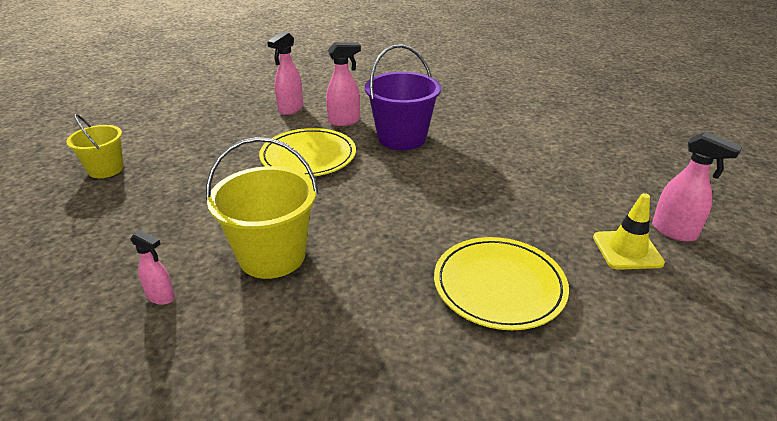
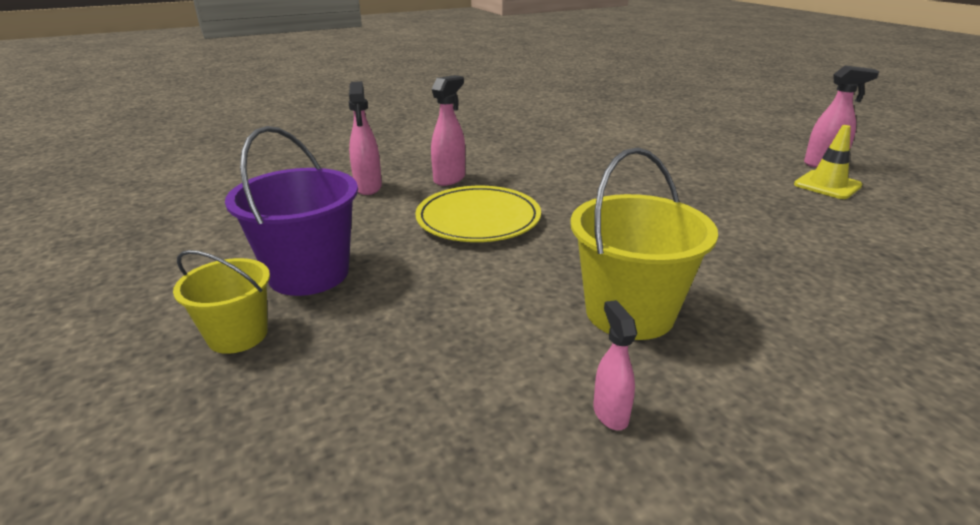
camera: 40 degrees left, 5 degrees down
pink spray bottle [130,230,175,305] -> pink spray bottle turned 90 degrees counterclockwise [593,300,637,430]
purple bucket [365,44,441,150] -> purple bucket moved to [225,126,358,296]
yellow plate [434,237,569,330] -> none

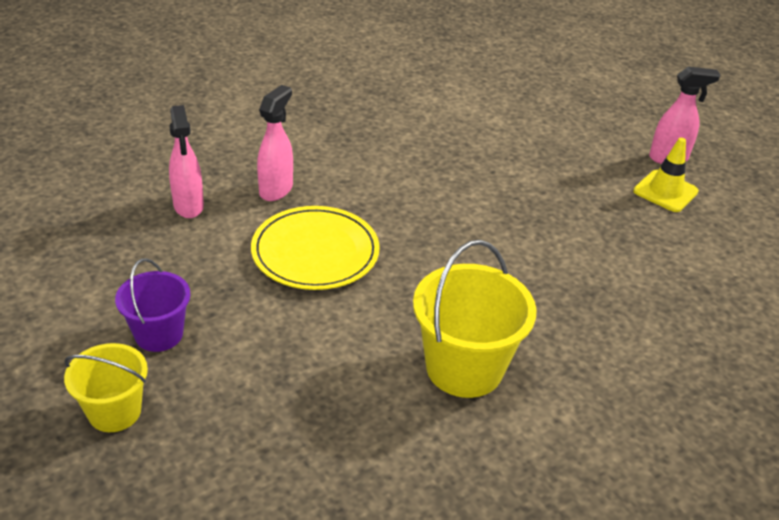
camera: 10 degrees left, 10 degrees up
purple bucket [225,126,358,296] -> purple bucket [115,258,191,352], size x0.62
pink spray bottle [593,300,637,430] -> none

